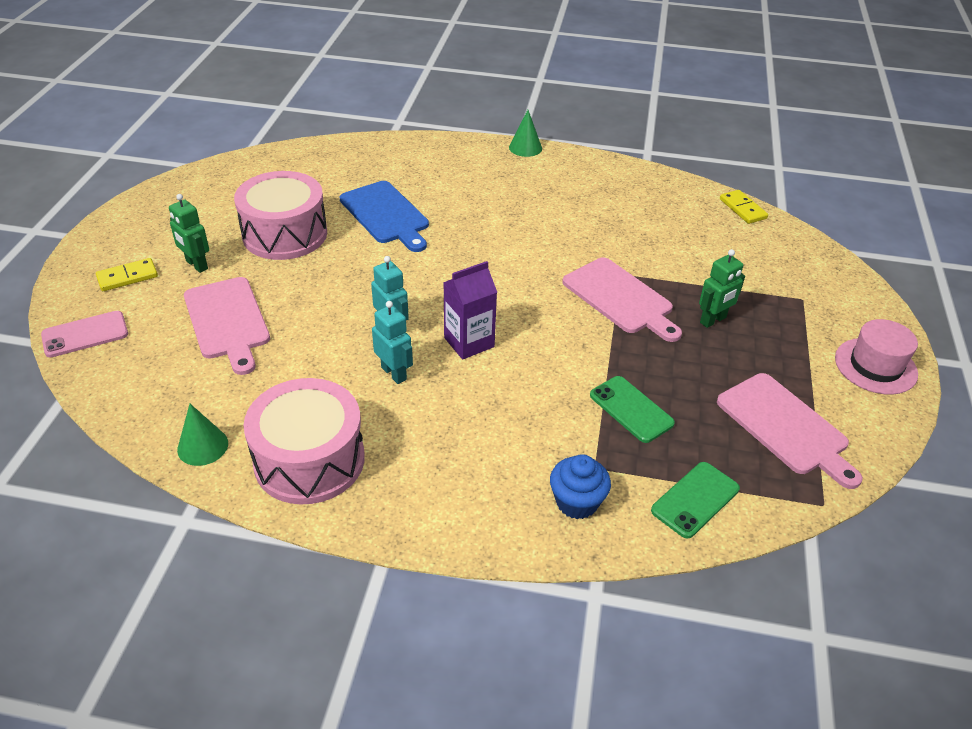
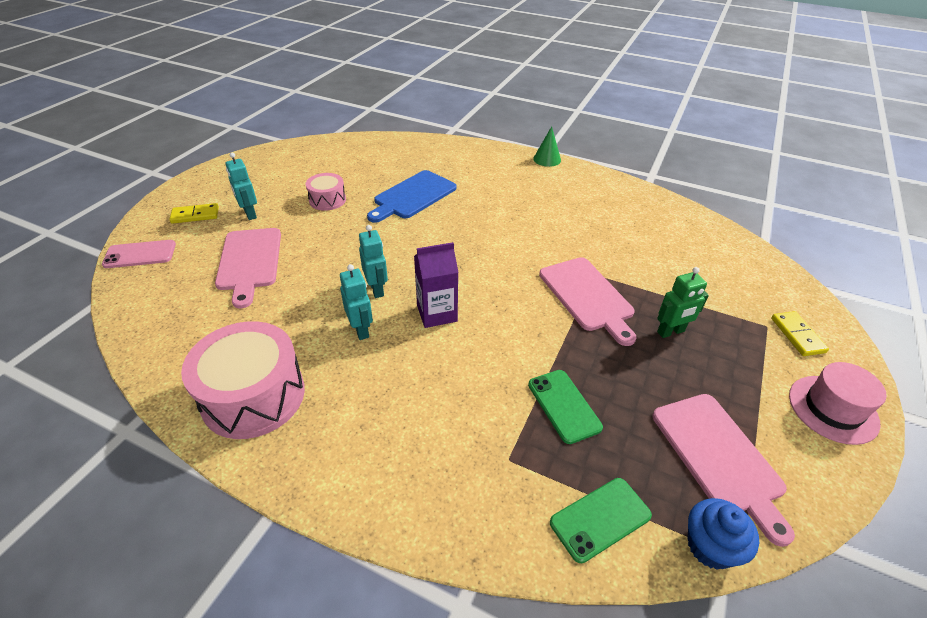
camera: 15 degrees right, 0 degrees up
green robot [169,194,209,273] -> turquoise robot [225,153,257,220]
green cone [177,404,228,466] -> none
pink drum [234,171,327,260] -> pink drum [305,173,346,211], size x0.53
blue cutting board [340,181,429,252] -> blue cutting board turned 60 degrees clockwise [367,170,457,223]
blue cupcake [550,454,611,519] -> blue cupcake moved to [688,498,759,570]
yellow domino [720,190,768,224] -> yellow domino moved to [771,311,829,356]

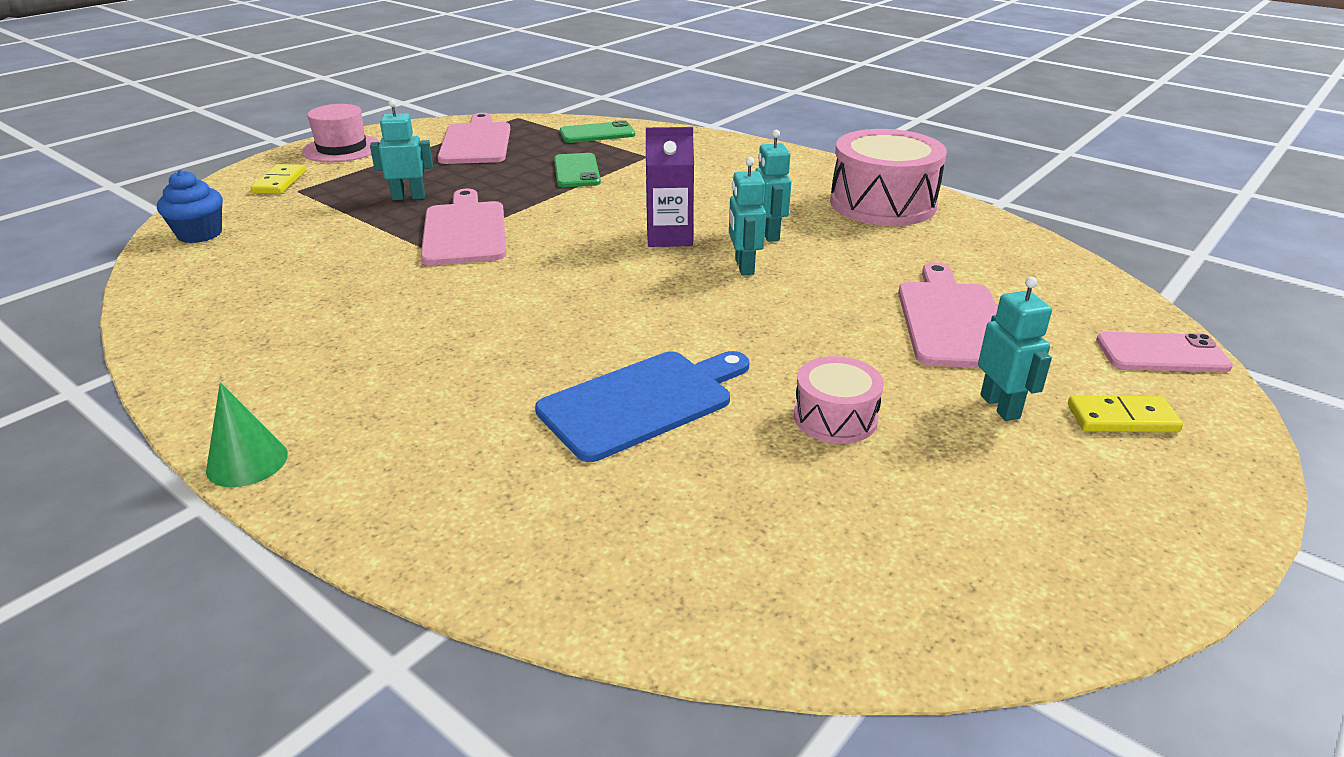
camera: 165 degrees left, 10 degrees down
green robot [657,267,709,338] -> turquoise robot [370,100,433,200]
blue cupcake [688,498,759,570] -> blue cupcake moved to [157,170,223,243]

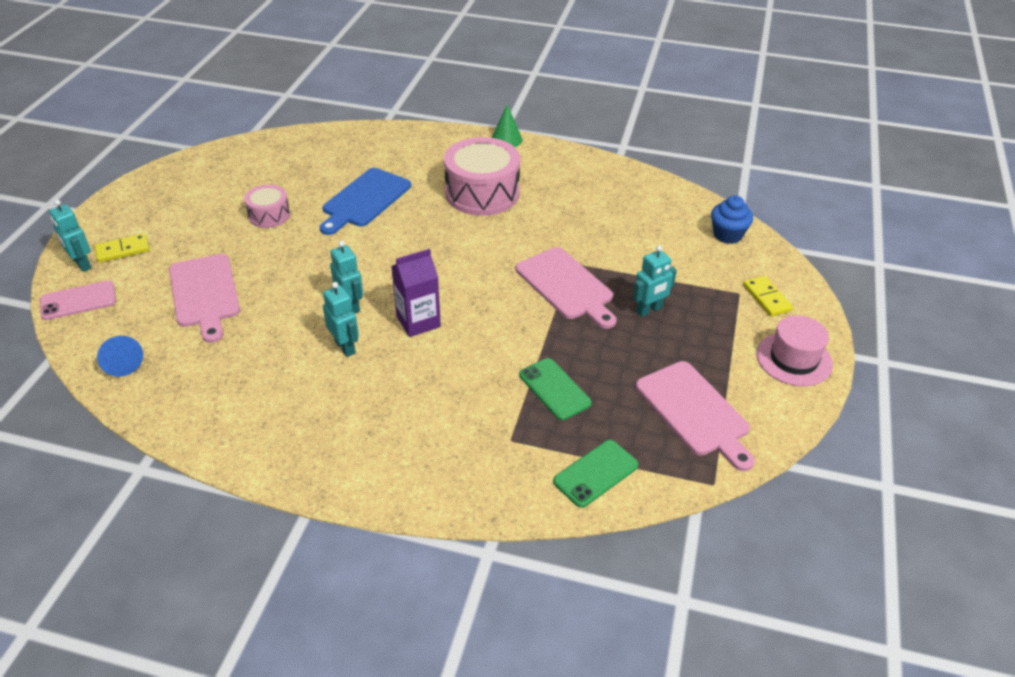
camera: 155 degrees right, 10 degrees up
pink drum [830,129,947,226] -> pink drum moved to [444,137,520,216]
turquoise robot [978,277,1052,421] -> turquoise robot moved to [49,200,91,272]
none -> blue cone [97,336,143,376]

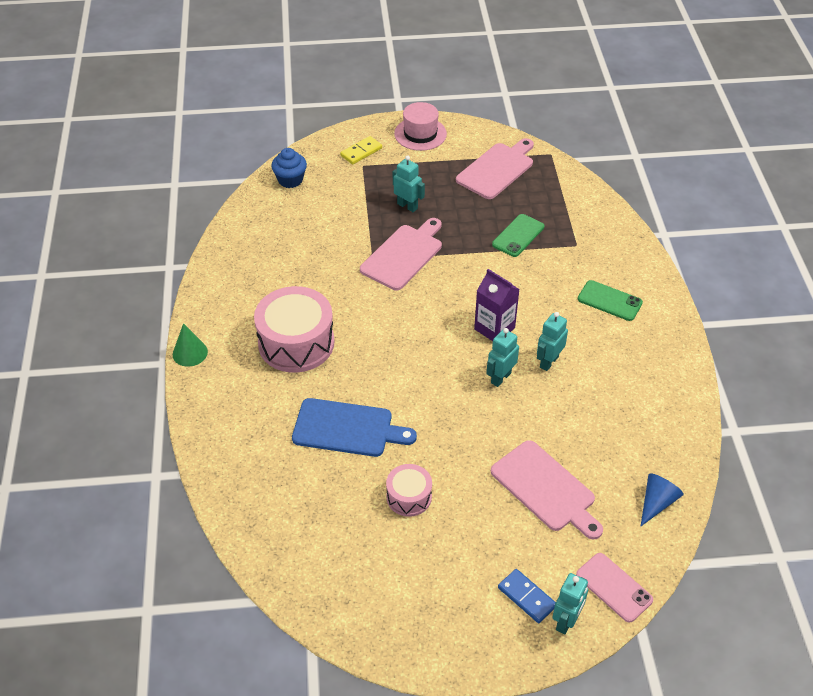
camera: 110 degrees left, 5 degrees up
yellow domino [95,233,150,263] -> blue domino [498,569,556,623]
pink cutting board [169,254,240,343] -> pink cutting board turned 90 degrees clockwise [491,440,603,539]
green phone [553,440,638,508] -> green phone moved to [578,280,643,321]

